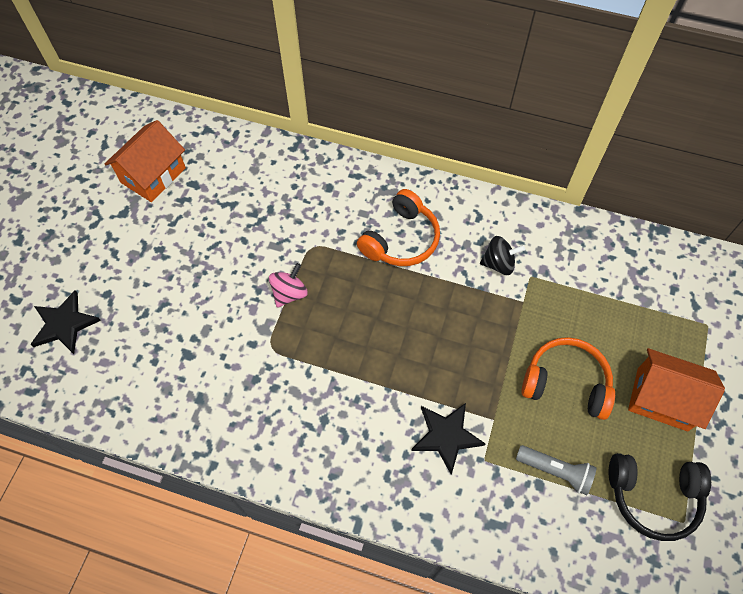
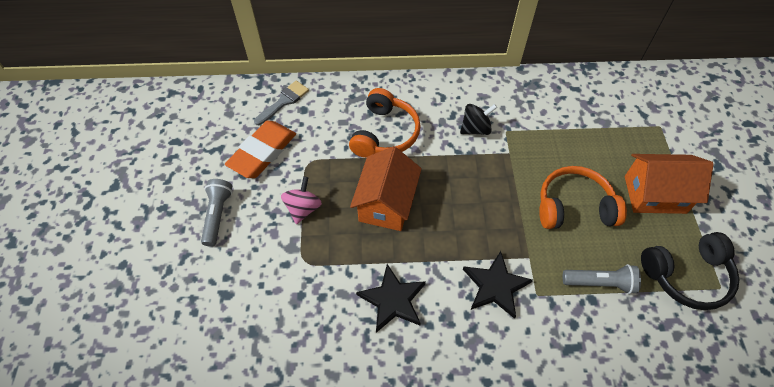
camera: 20 degrees left, 5 degrees down
black star [30,291,101,354] -> black star moved to [356,264,426,333]
orange house [105,120,186,202] -> orange house moved to [350,146,422,231]
none -> grey flashlight [201,179,232,247]
none -> orange eraser [225,120,296,178]
none -> grey brush [254,81,309,125]

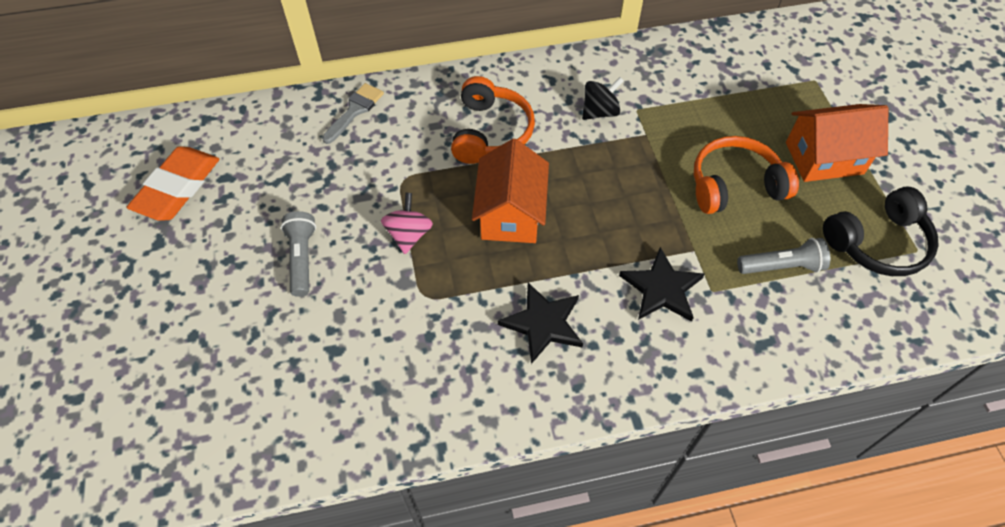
camera: 10 degrees left, 0 degrees up
orange eraser [225,120,296,178] -> orange eraser moved to [127,146,219,221]

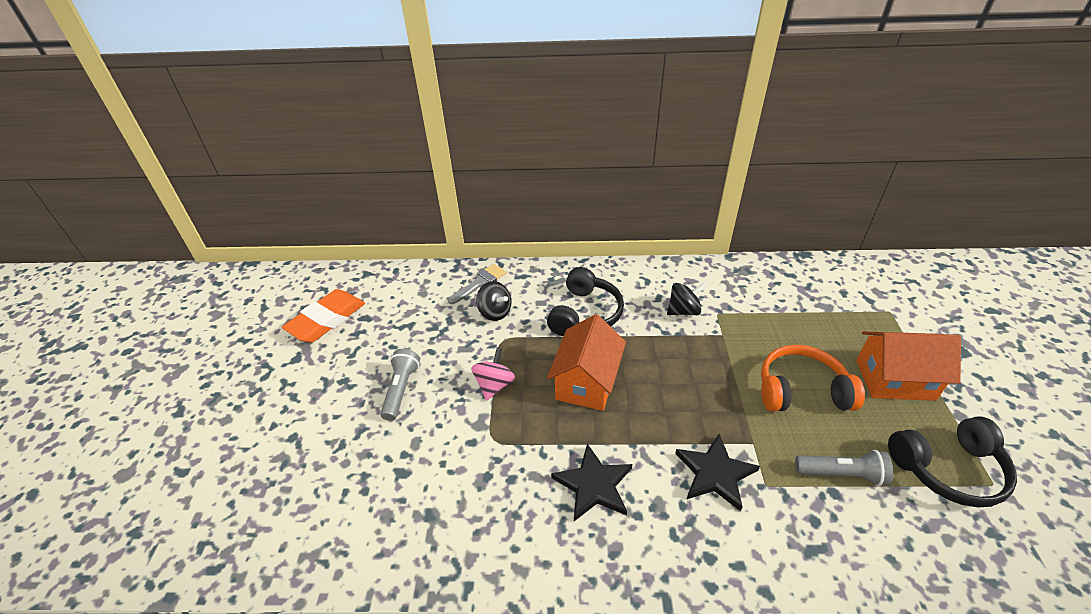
camera: 15 degrees right, 15 degrees down
orange headphones [451,76,535,164] -> black headphones [547,267,624,336]
none -> black spinning top [476,281,512,321]

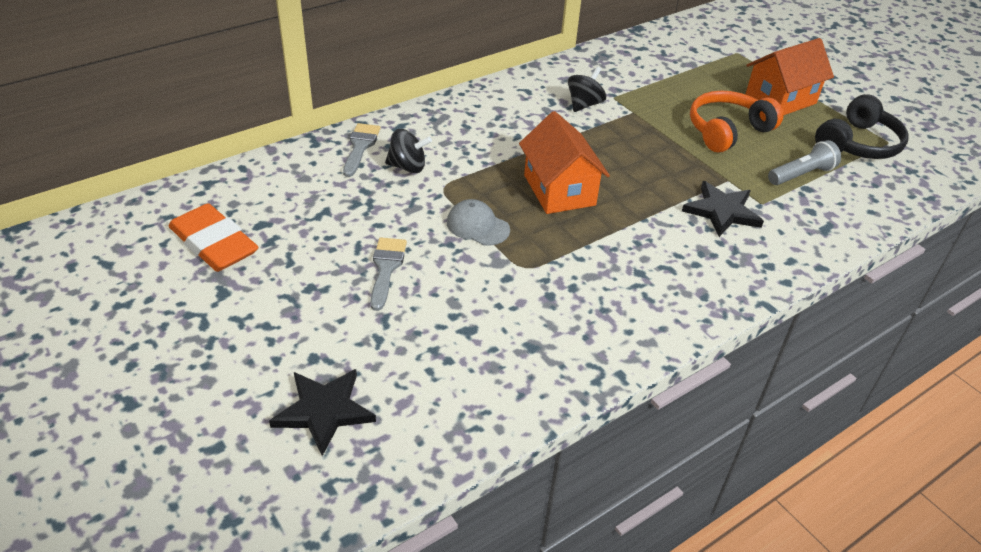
camera: 40 degrees left, 0 degrees up
orange eraser [281,289,365,342] -> orange eraser turned 45 degrees counterclockwise [169,203,258,272]
grey flashlight [380,349,420,421] -> grey brush [370,238,407,311]
pink spinning top [471,347,515,401] -> grey cap [447,199,510,246]
black headphones [547,267,624,336] -> none
black star [551,443,632,521] -> black star moved to [269,369,376,456]

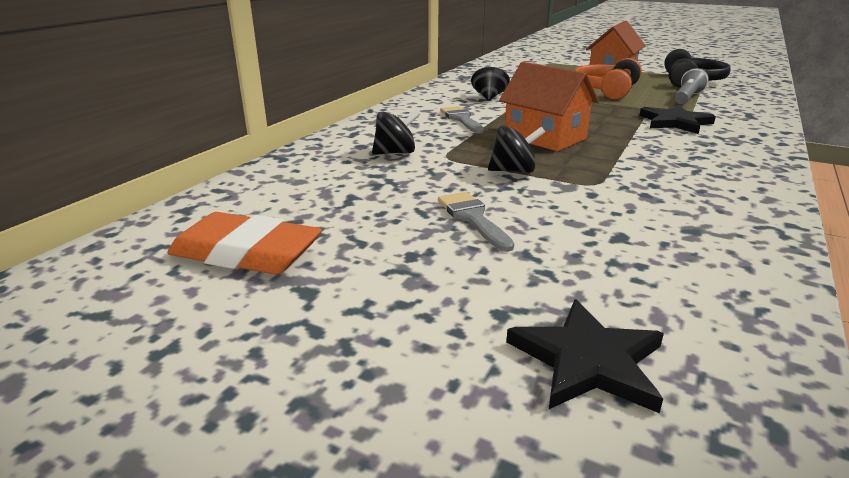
camera: 25 degrees left, 15 degrees down
grey brush [343,123,381,177] -> grey brush moved to [440,106,485,134]
grey cap [447,199,510,246] -> black spinning top [488,125,545,173]

